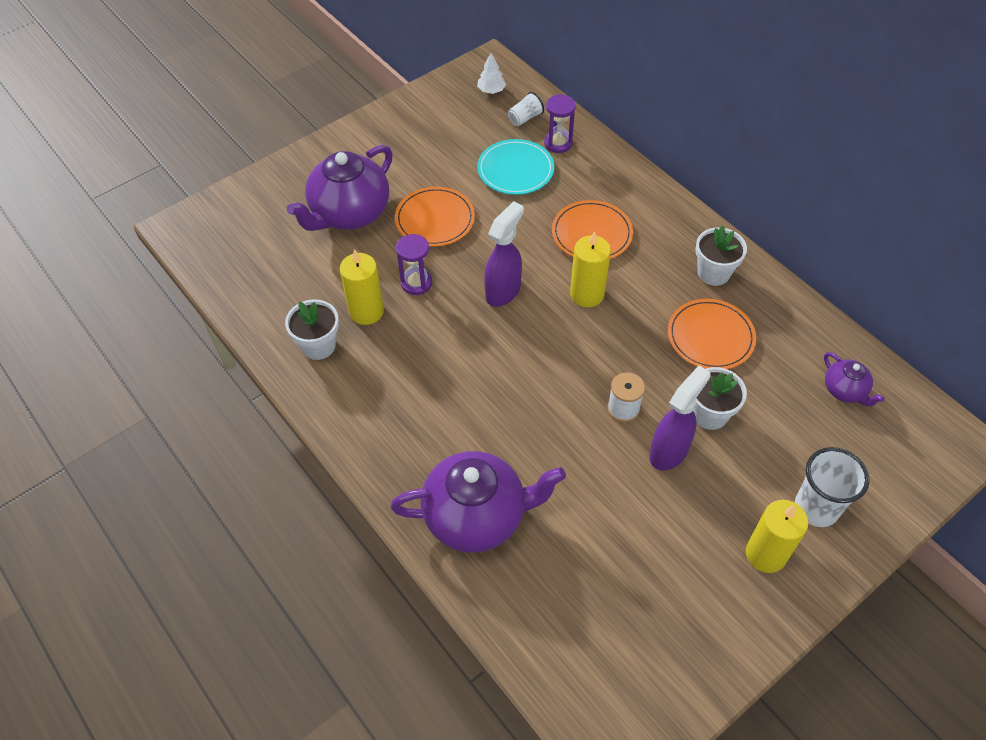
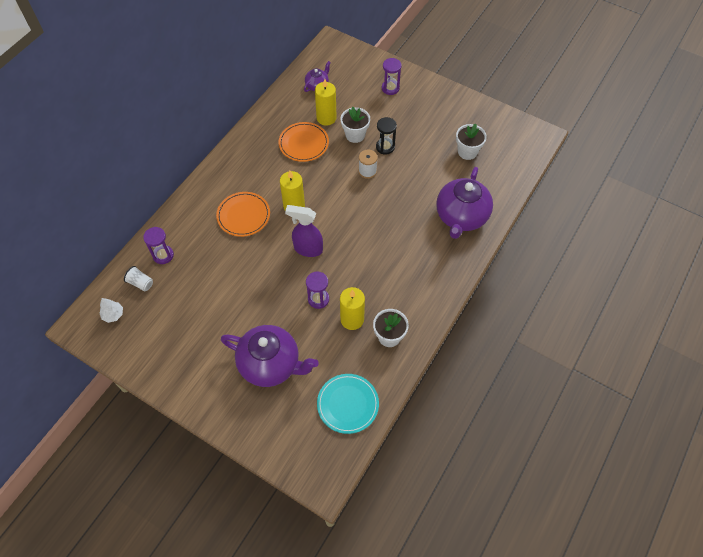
camera: 110 degrees left, 5 degrees up
purple teapot [391,451,566,553] -> purple teapot turned 135 degrees counterclockwise [436,167,493,239]
orange plate [395,187,475,247] -> none
turquoise plate [477,139,554,195] -> turquoise plate moved to [317,374,379,434]
purple spray bottle [649,365,711,471] -> black hourglass [376,117,397,155]
white flower pot [695,226,747,286] -> white flower pot moved to [456,124,487,160]
yellow candle [746,500,808,573] -> yellow candle moved to [315,79,337,126]
white cup [795,447,870,527] -> purple hourglass [382,58,402,95]

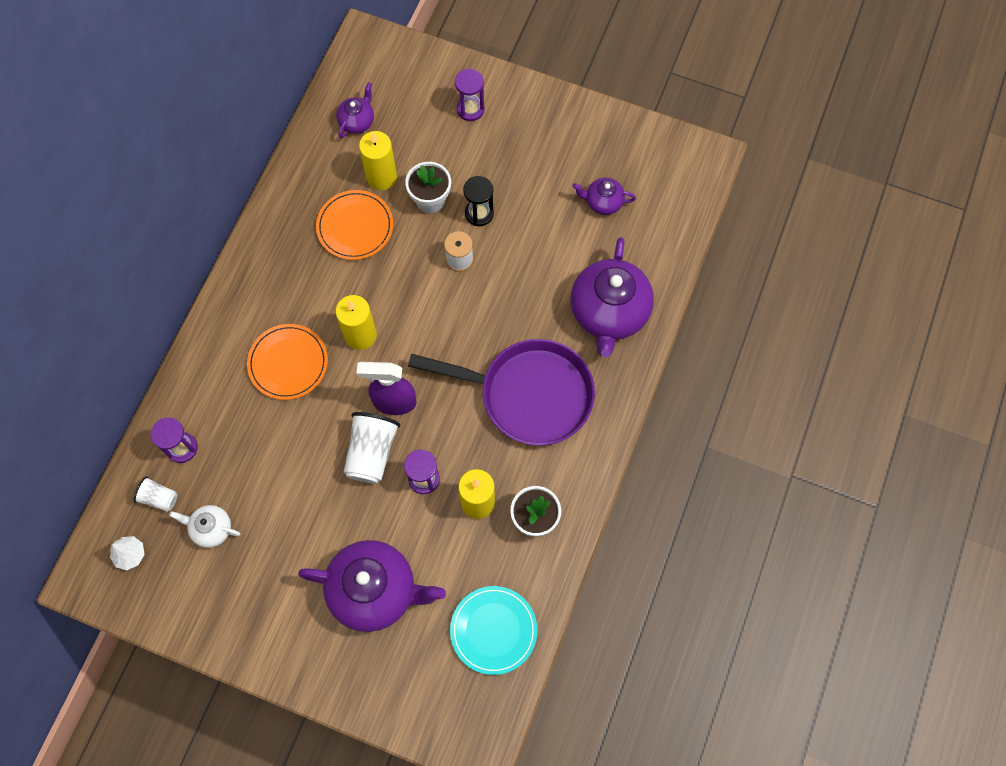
camera: 10 degrees left, 10 degrees up
white flower pot [456,124,487,160] -> purple teapot [573,178,636,215]
none -> white teapot [169,505,240,548]
none -> white cup [344,412,400,484]
none -> purple pan [408,339,595,446]

